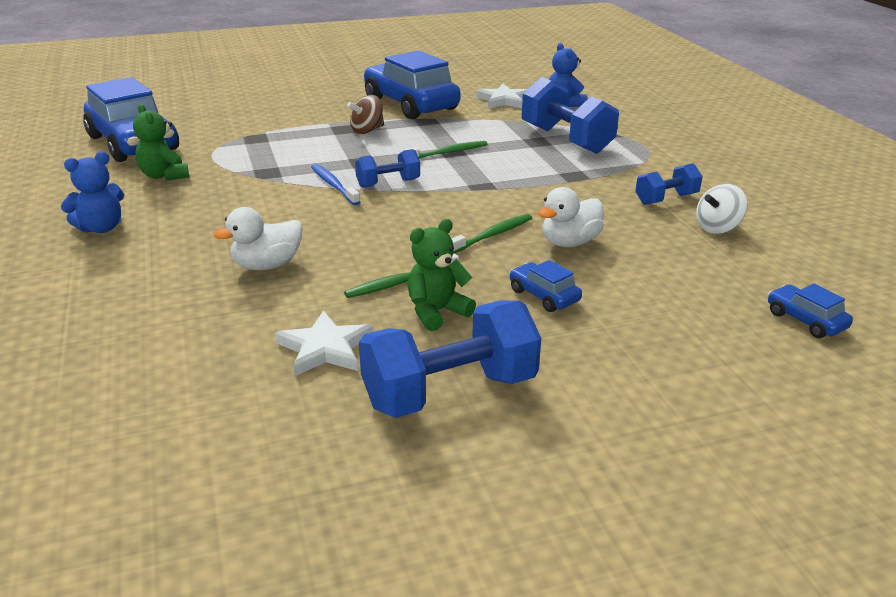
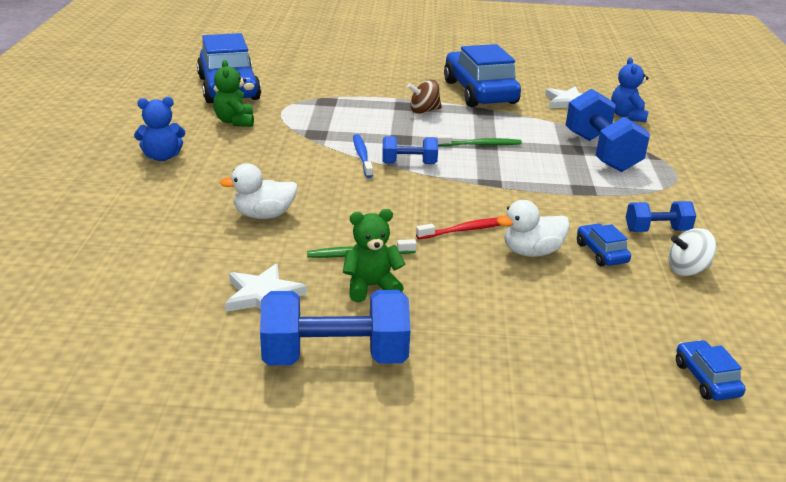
camera: 20 degrees right, 0 degrees up
green toothbrush [452,214,532,254] -> red toothbrush [416,218,500,239]
blue car [510,260,582,312] -> blue car moved to [577,224,631,267]

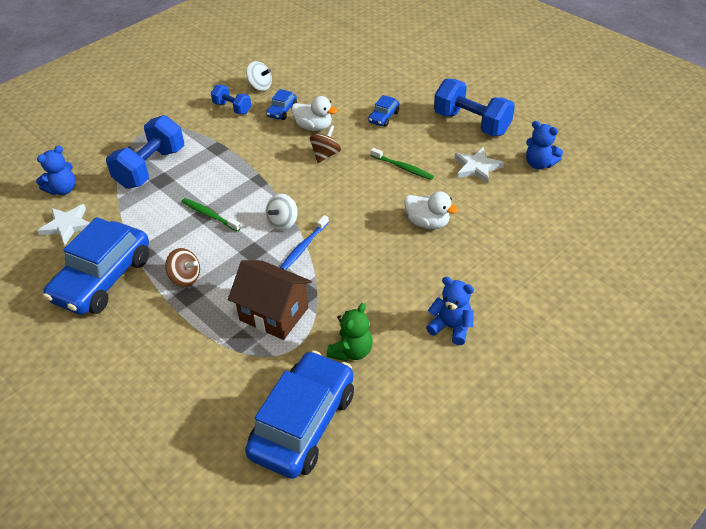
camera: 135 degrees left, 15 degrees up
green teddy bear [343,209,405,302] -> none
blue dumbbell [382,136,438,164] -> white spinning top [266,194,298,230]
red toothbrush [416,218,500,239] -> brown spinning top [310,125,341,163]
blue car [676,340,746,401] -> blue car moved to [368,95,399,127]
none -> brown house [228,260,312,340]
none -> blue teddy bear [526,121,563,169]

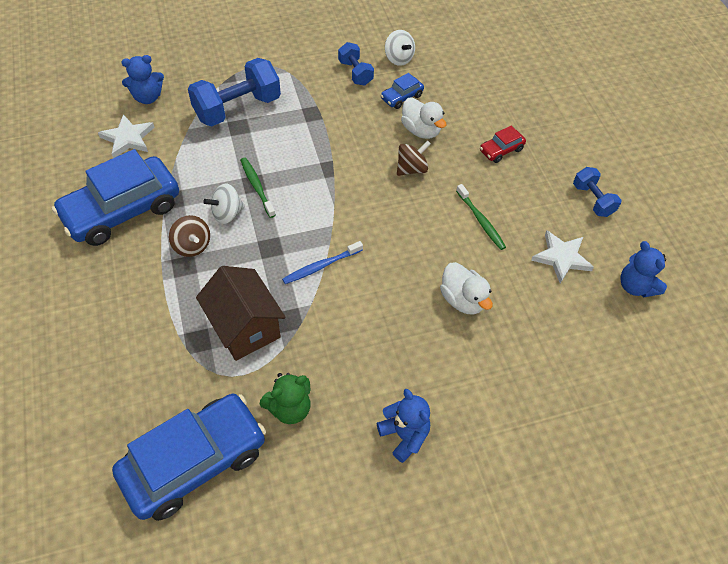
camera: 25 degrees right, 10 degrees up
white spinning top [266,194,298,230] -> white spinning top moved to [203,183,245,224]
blue car [368,95,399,127] -> red car [480,126,526,163]
blue dumbbell [434,79,515,136] -> blue dumbbell [573,167,622,217], size x0.55

